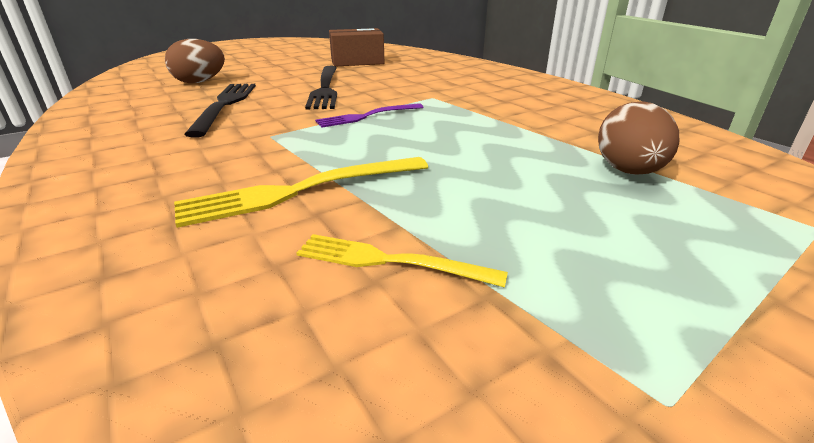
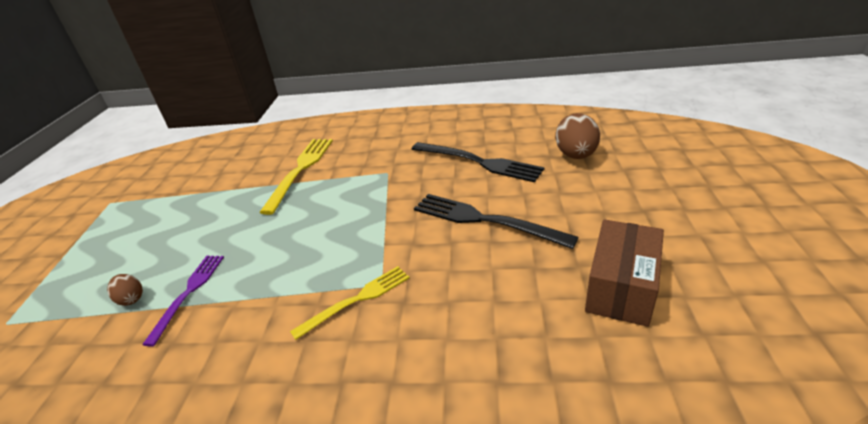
camera: 130 degrees right, 5 degrees up
yellow fork [297,234,508,288] -> yellow fork moved to [290,266,410,340]
purple fork [315,103,424,128] -> purple fork moved to [142,256,224,347]
brown egg [598,101,679,175] -> brown egg [107,274,143,306], size x0.53

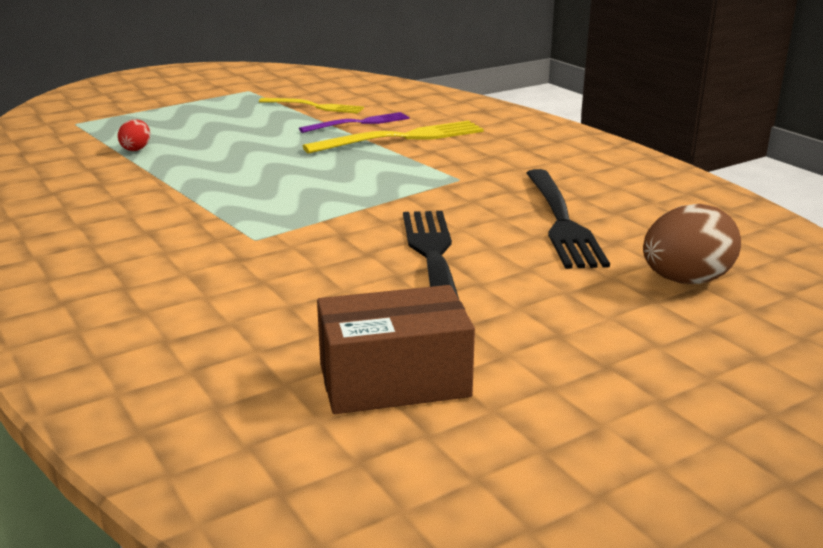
camera: 50 degrees right, 10 degrees down
brown egg [107,274,143,306] -> red egg [118,119,150,151]
purple fork [142,256,224,347] -> purple fork moved to [299,112,410,133]
yellow fork [290,266,410,340] -> yellow fork moved to [259,98,364,114]

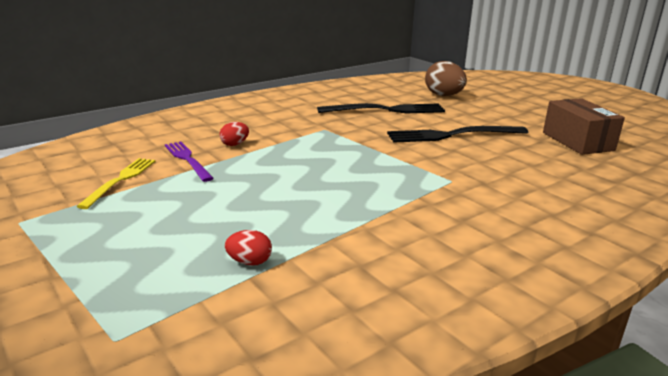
camera: 95 degrees left, 0 degrees up
yellow fork [303,120,484,153] -> red egg [220,122,249,146]

